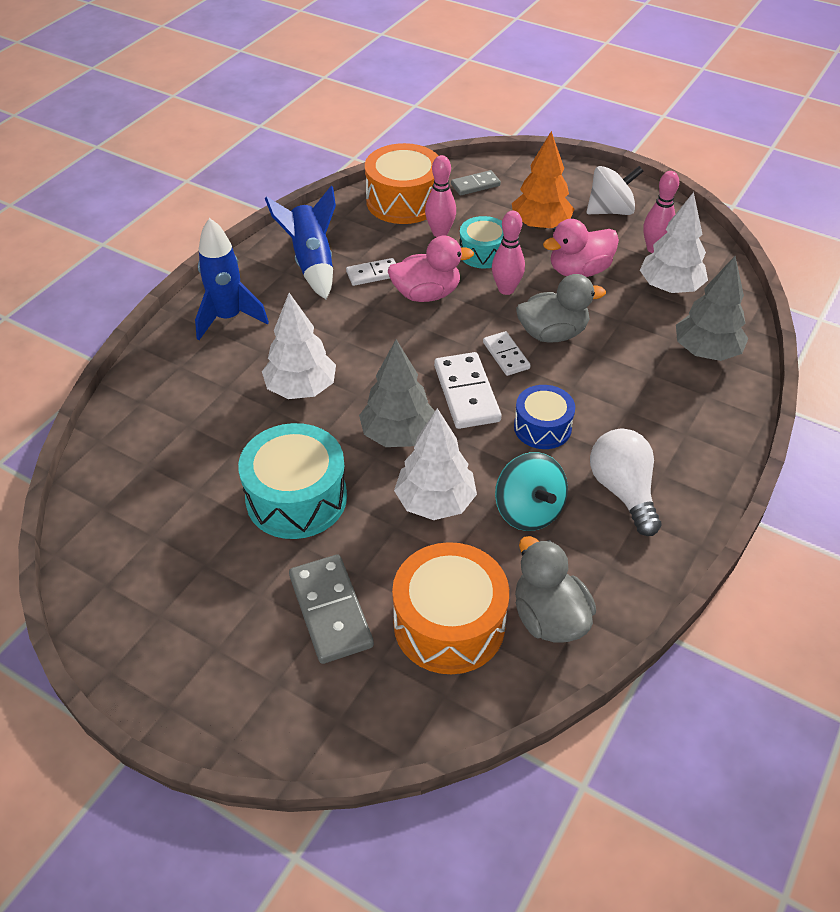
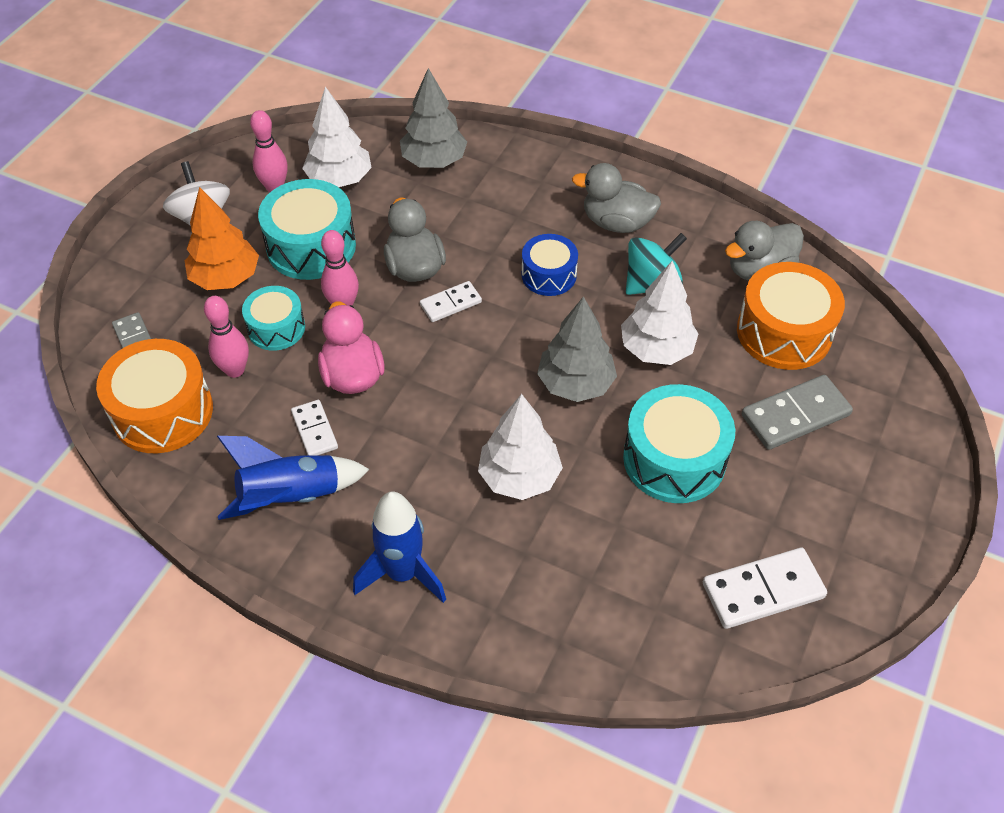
camera: 95 degrees left, 5 degrees up
white domino [434,352,502,429] -> white domino moved to [703,548,827,629]
pink duck [543,219,619,277] -> turquoise drum [258,179,356,280]
white light bulb [590,429,661,536] -> grey duck [572,163,661,233]

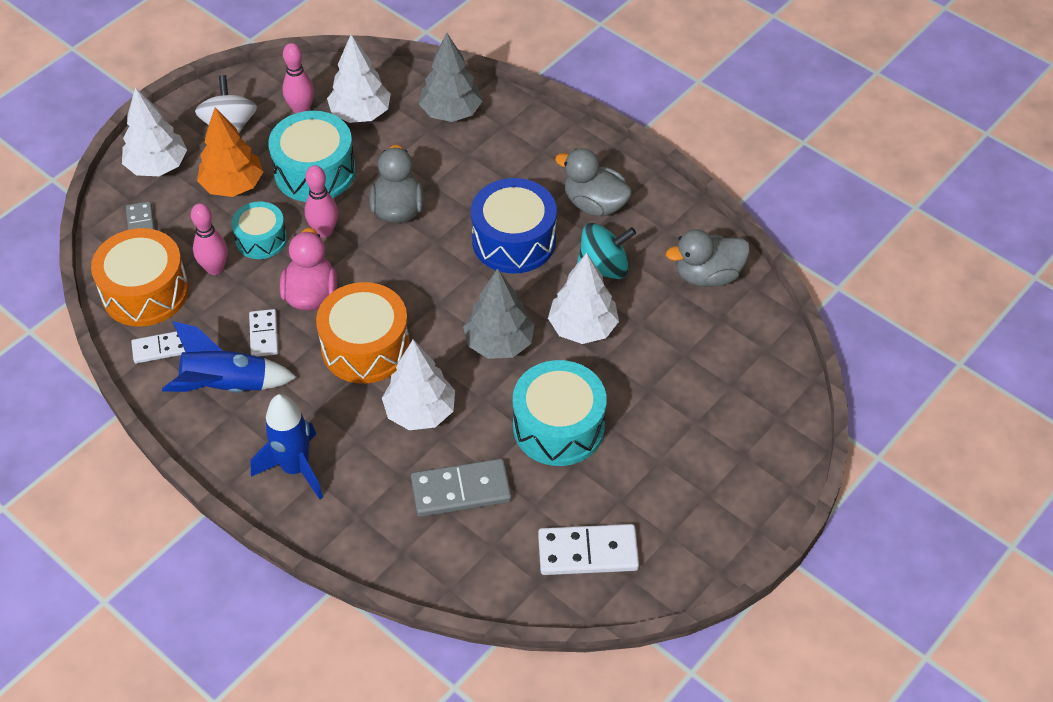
camera: 15 degrees right, 0 degrees up
white domino [420,281,482,322] -> white domino moved to [131,331,185,363]
blue drum [521,234,578,296] -> blue drum [471,178,557,274], size x1.65
orange drum [737,262,845,370] -> orange drum moved to [316,282,410,384]
grey domino [742,375,853,450] -> grey domino moved to [411,458,512,517]
none -> white tree [122,87,187,176]

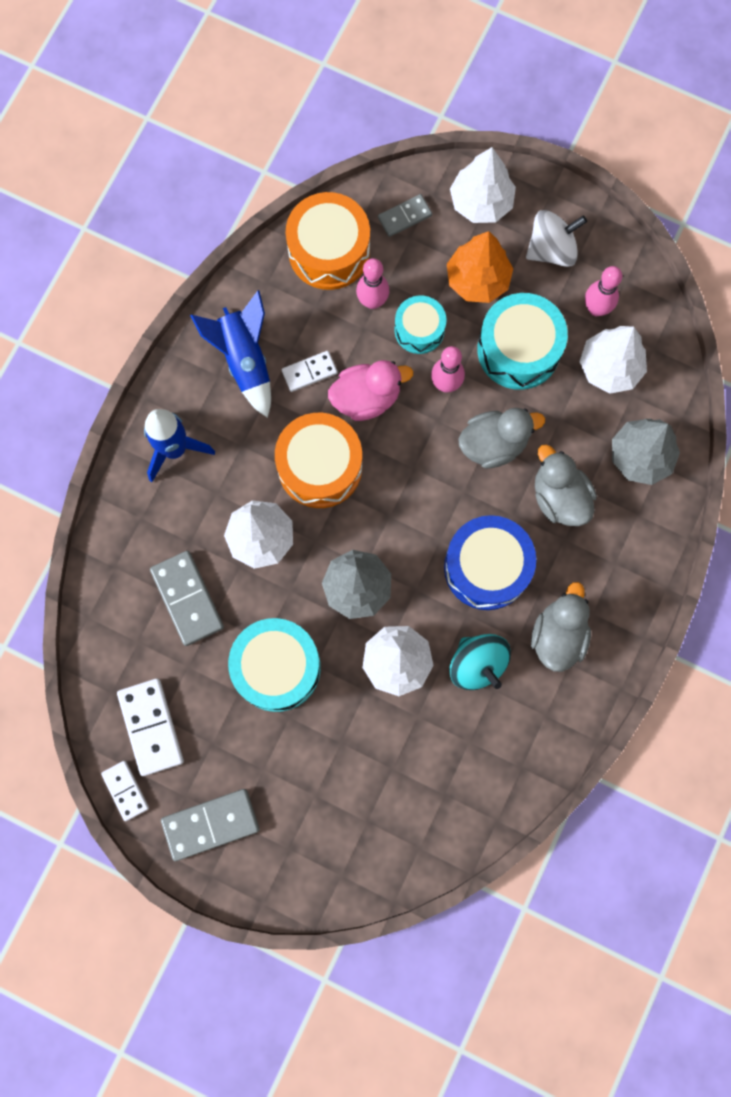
camera: 75 degrees right, 25 degrees up
white domino [131,331,185,363] -> white domino moved to [101,761,149,821]
grey duck [666,229,750,287] -> grey duck moved to [535,444,597,526]
none -> grey domino [161,789,259,861]

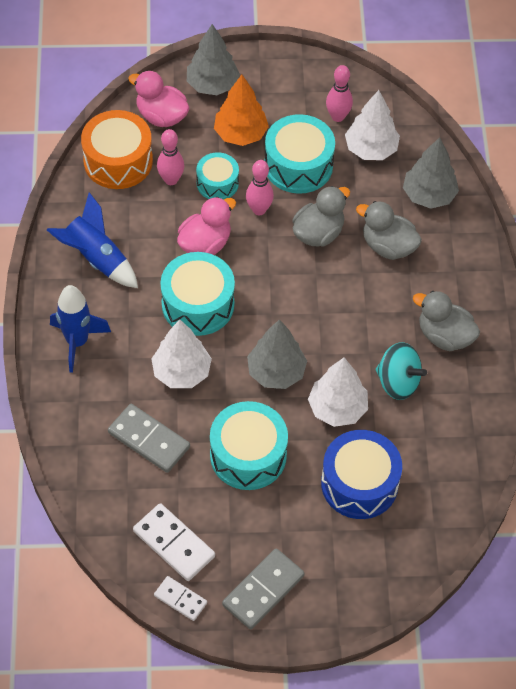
camera: 30 degrees left, 20 degrees down
orange drum [275,413,362,508] -> turquoise drum [160,252,235,336]
white domino [282,351,337,392] -> none
grey domino [378,194,432,237] -> pink duck [128,71,190,127]
blue drum [444,515,536,610] -> blue drum moved to [321,430,402,519]
white tree [450,147,516,223] -> grey tree [187,24,240,95]
white spinning top [526,210,587,267] -> none
grey duck [531,582,591,672] -> grey duck turned 45 degrees counterclockwise [413,291,480,351]

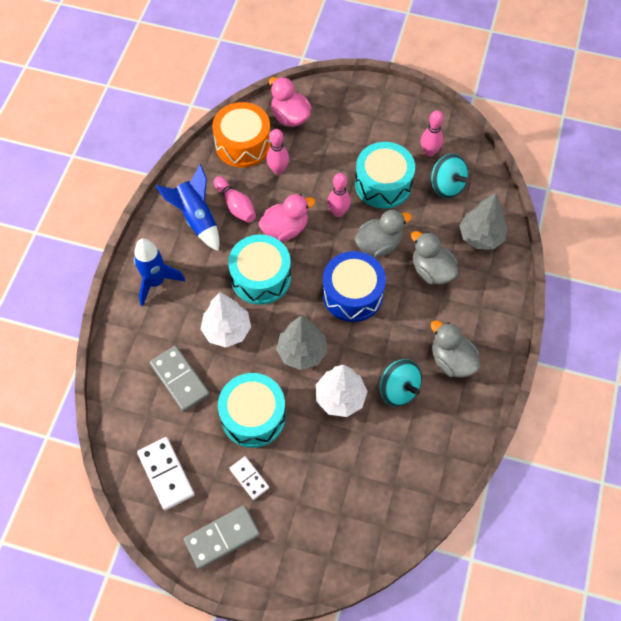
camera: 20 degrees right, 5 degrees up
white domino [154,576,207,621] -> white domino moved to [229,456,269,500]
grey tree [187,24,240,95] -> none
turquoise drum [196,152,239,200] -> none
orange tree [214,74,269,146] -> none
blue drum [321,430,402,519] -> blue drum moved to [322,251,386,322]
white tree [345,90,400,160] -> turquoise spinning top [431,154,468,198]
none -> pink bowling pin [214,177,256,223]

